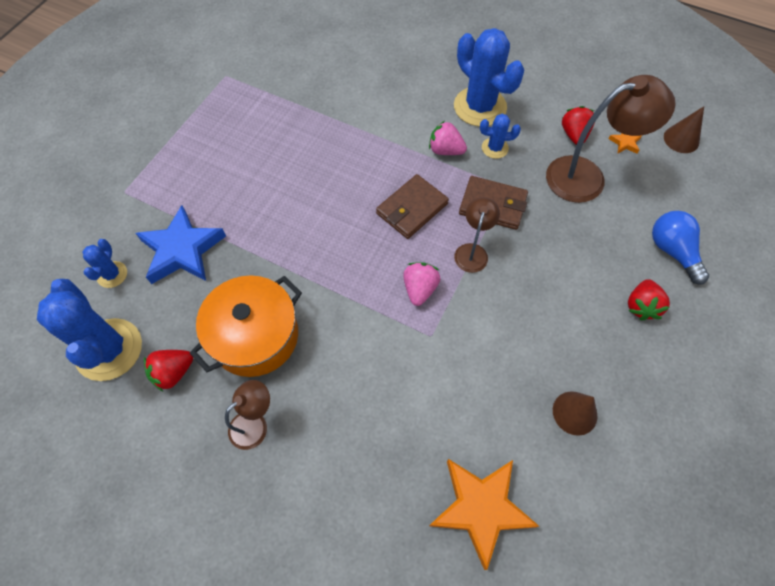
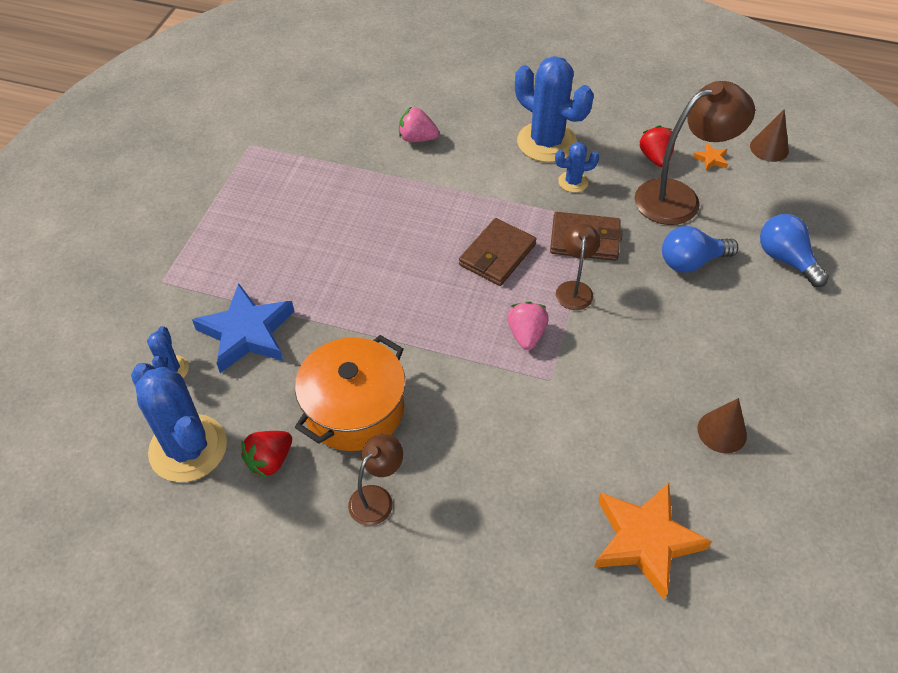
camera: 10 degrees left, 10 degrees down
pink strawberry [429,121,467,155] -> pink strawberry moved to [399,107,439,142]
red strawberry [628,279,670,320] -> none
none -> blue light bulb [662,226,739,273]

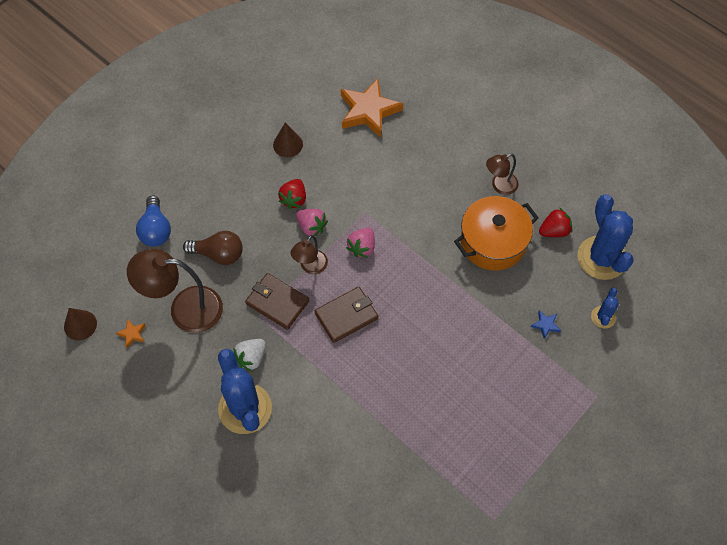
camera: 155 degrees left, 10 degrees up
blue star [192,283,294,373] -> blue star [531,311,561,339], size x0.41
pink strawberry [399,107,439,142] -> pink strawberry moved to [296,209,328,236]
blue cactus [555,142,599,192] -> white strawberry [234,339,266,371]
red strawberry [639,125,675,167] -> red strawberry moved to [278,179,306,209]
blue light bulb [662,226,739,273] -> brown light bulb [183,231,243,265]

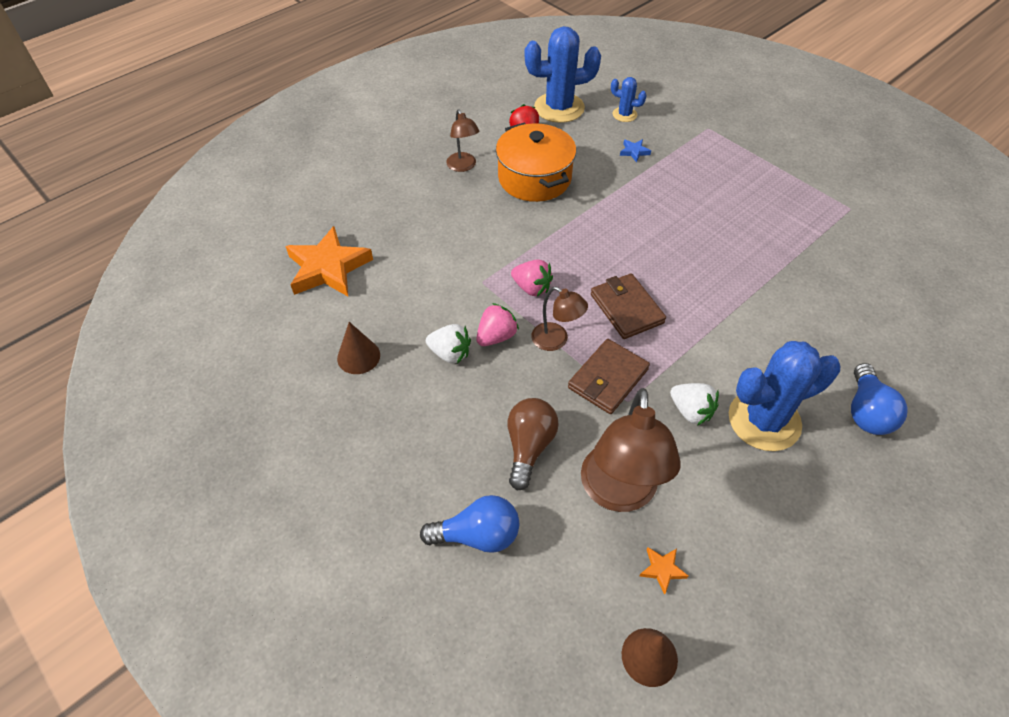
camera: 85 degrees left, 10 degrees down
red strawberry [278,179,306,209] -> white strawberry [426,324,471,364]
none -> blue light bulb [851,363,908,435]

